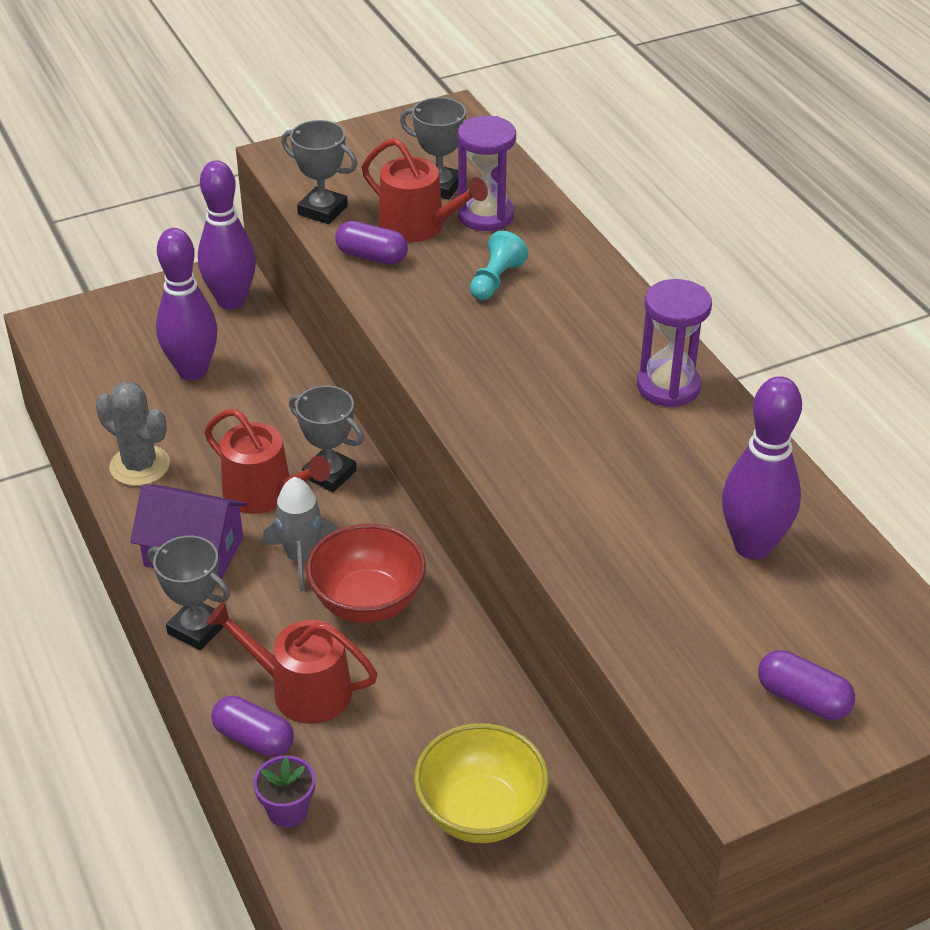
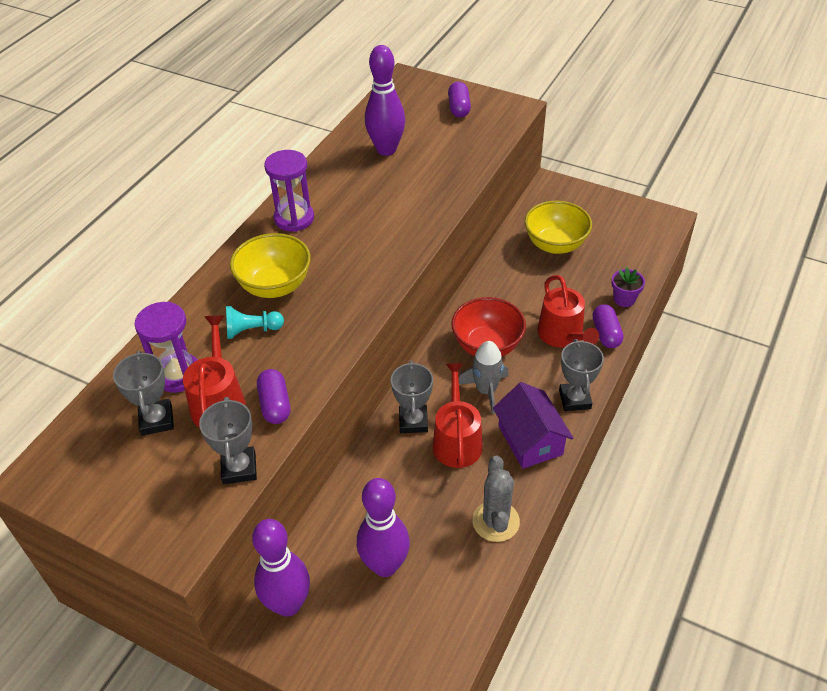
camera: 125 degrees left, 5 degrees up
none -> yellow bowl [230,233,311,298]

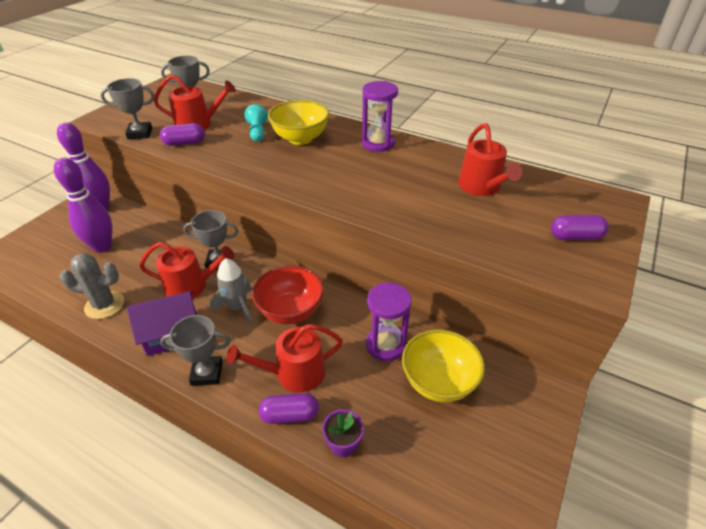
camera: 90 degrees right, 5 degrees down
purple hourglass [135,302,198,393] -> purple hourglass moved to [366,282,412,361]
purple bowling pin [365,45,405,156] -> red watering can [458,123,522,196]

